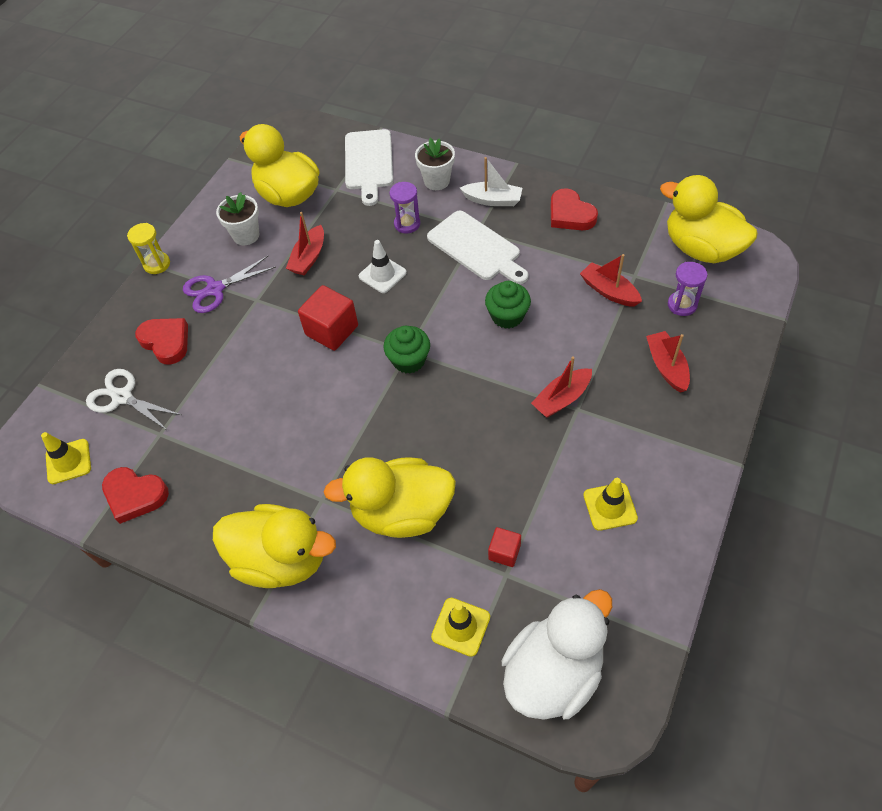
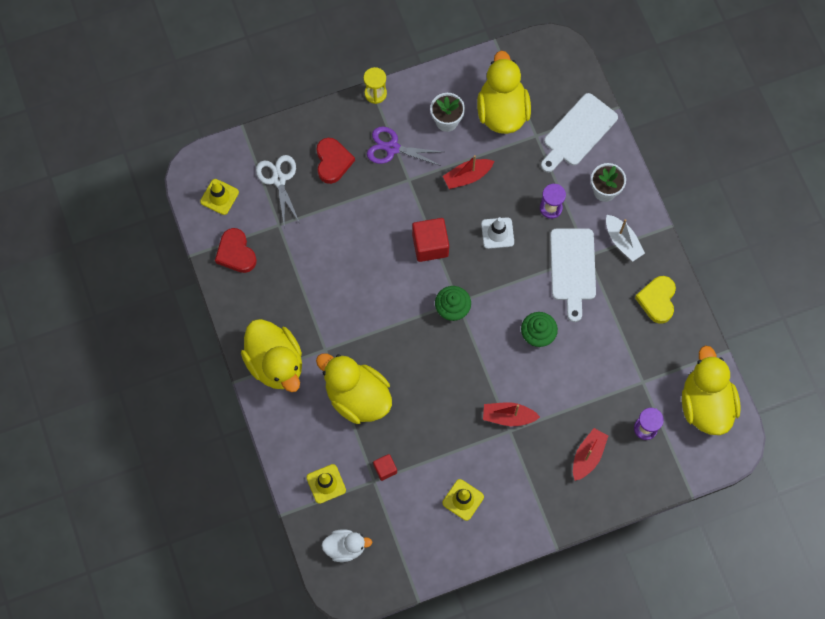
camera: 40 degrees right, 15 degrees up
white duck [502,589,612,720] -> white duck [321,529,372,562], size x0.56
red heart [551,188,598,230] -> yellow heart [635,276,676,324]
red boat [580,254,642,307] -> none

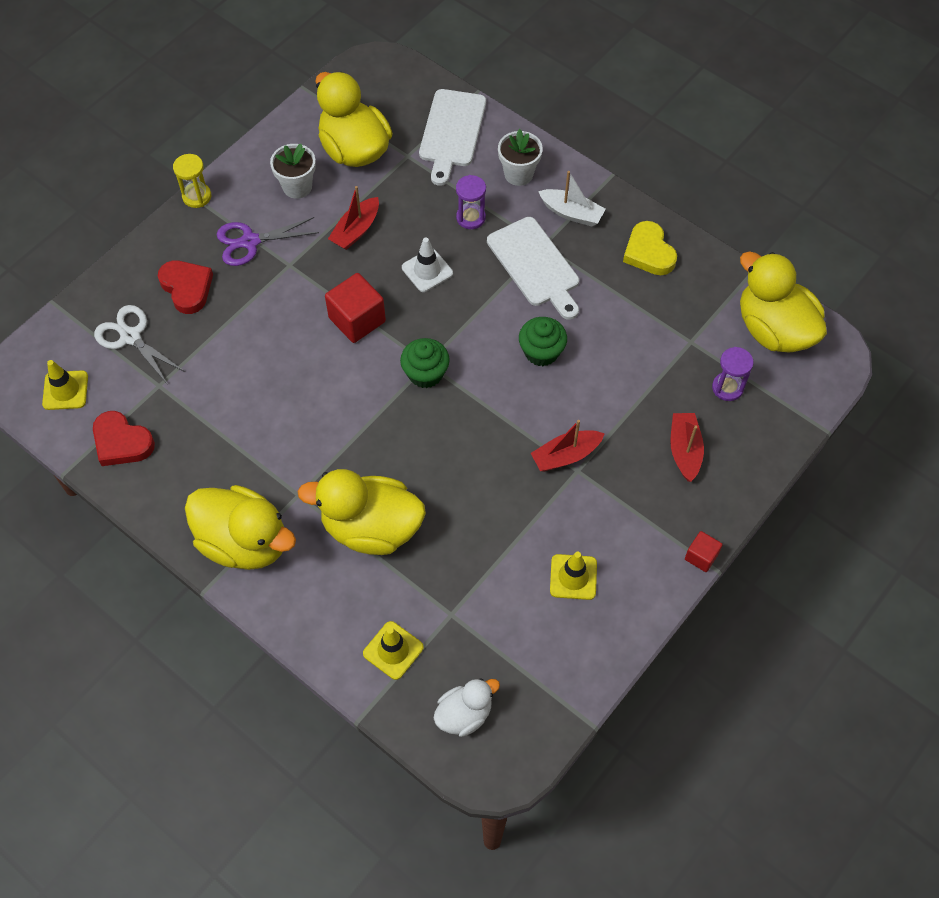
camera: 30 degrees left, 10 degrees down
red cube [373,454,397,481] -> red cube moved to [685,531,723,572]

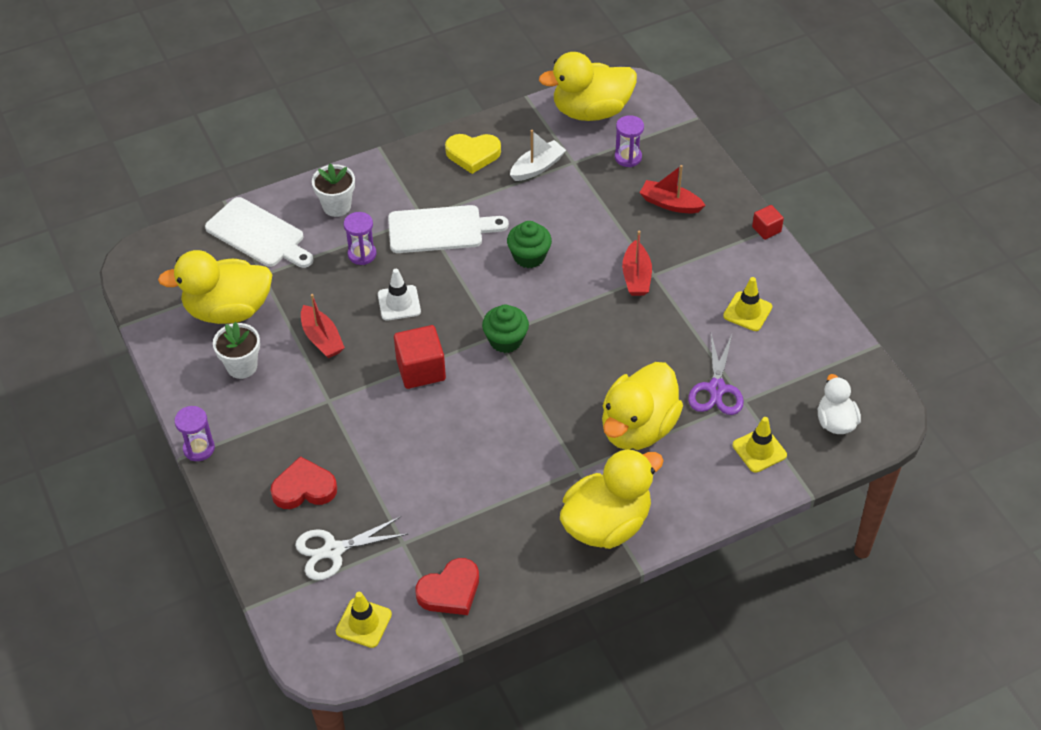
camera: 65 degrees left, 10 degrees down
yellow hourglass [173,154,211,208] -> purple hourglass [174,406,215,461]
purple scissors [216,217,319,266] -> purple scissors moved to [688,334,744,415]
white boat [538,171,606,226] -> white boat moved to [510,130,566,181]

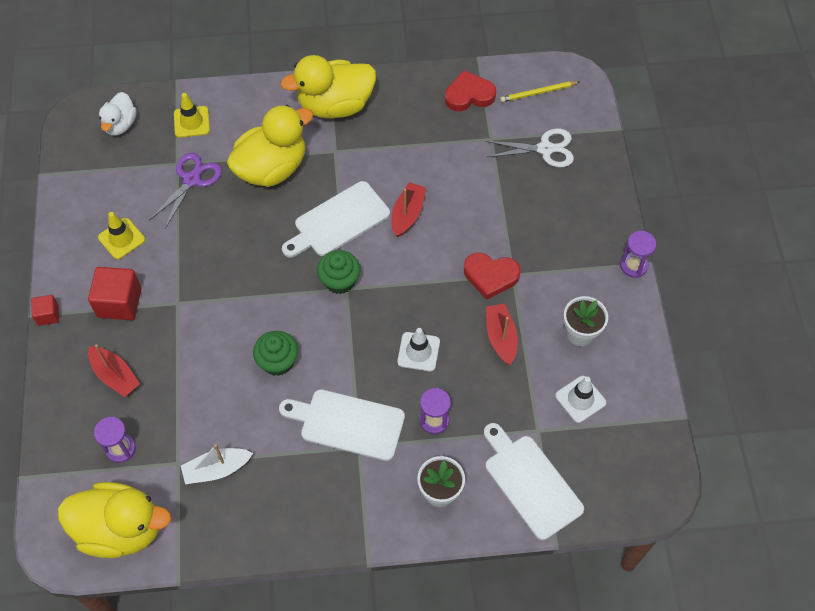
camera: 160 degrees left, 10 degrees up
yellow duck [158,250,272,324] -> white traffic cone [555,376,606,423]
red heart [270,456,337,509] -> red heart moved to [464,253,520,300]
yellow traffic cone [336,592,392,648] -> yellow pencil [500,81,579,102]
red cube [394,325,446,389] -> red cube moved to [88,267,141,320]
yellow heart [445,134,501,174] -> none
red boat [622,231,652,296] -> red boat moved to [391,182,426,237]
none -> white cutting board [282,181,390,257]

